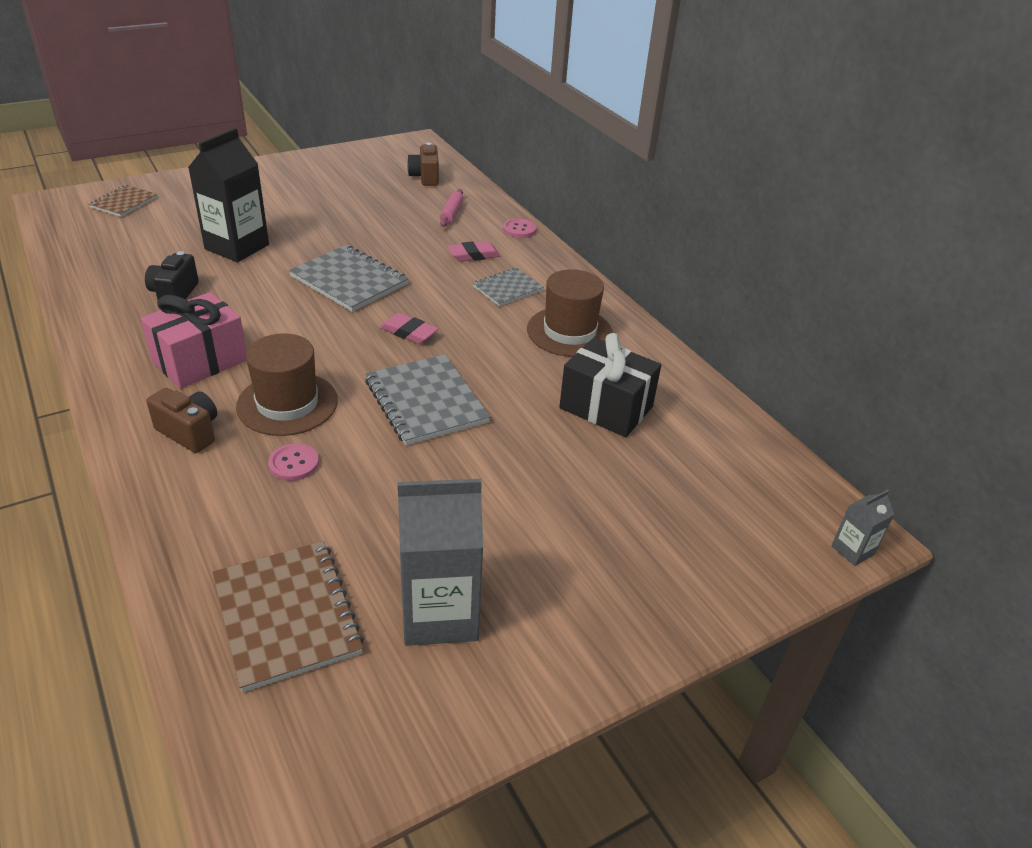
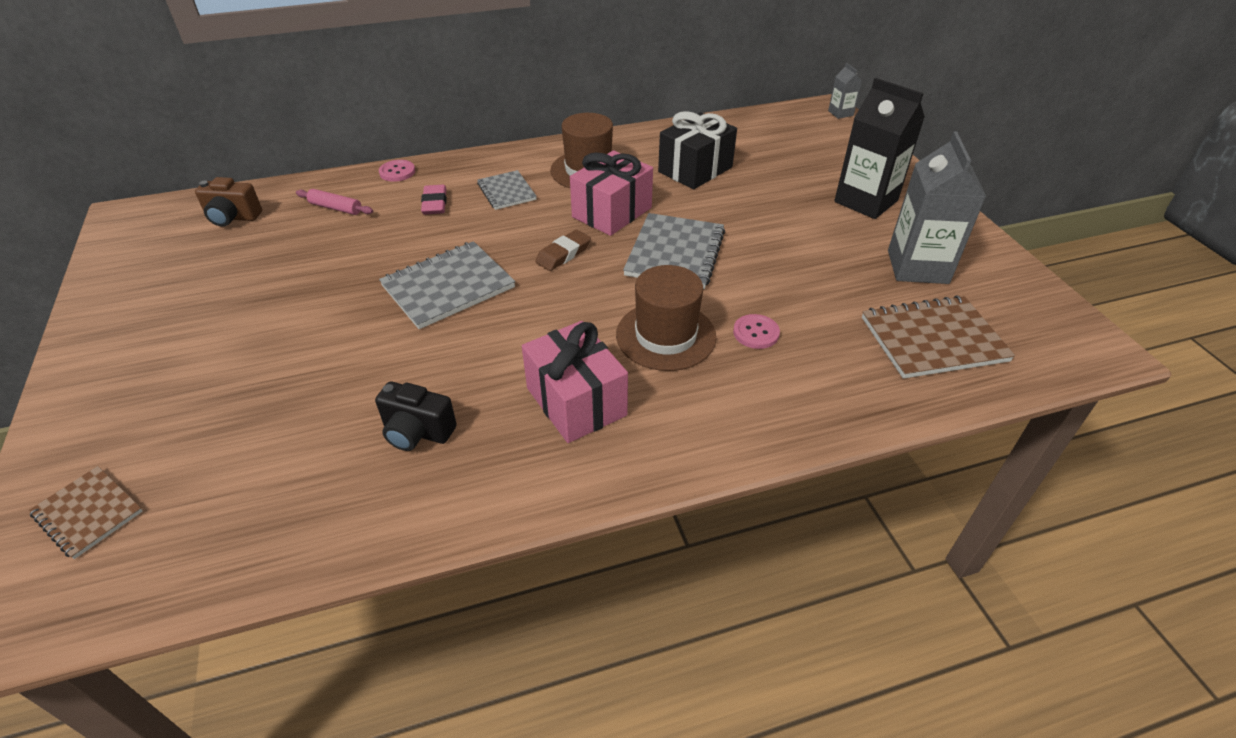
camera: 75 degrees left, 5 degrees up
brown camera [147,388,217,453] -> none
black carton [188,128,269,262] -> black carton moved to [834,78,925,219]
grey notebook [365,354,490,445] -> grey notebook turned 60 degrees counterclockwise [623,213,725,289]
pink eraser [380,313,438,344] -> brown eraser [535,230,591,271]
none -> pink gift [570,150,653,236]

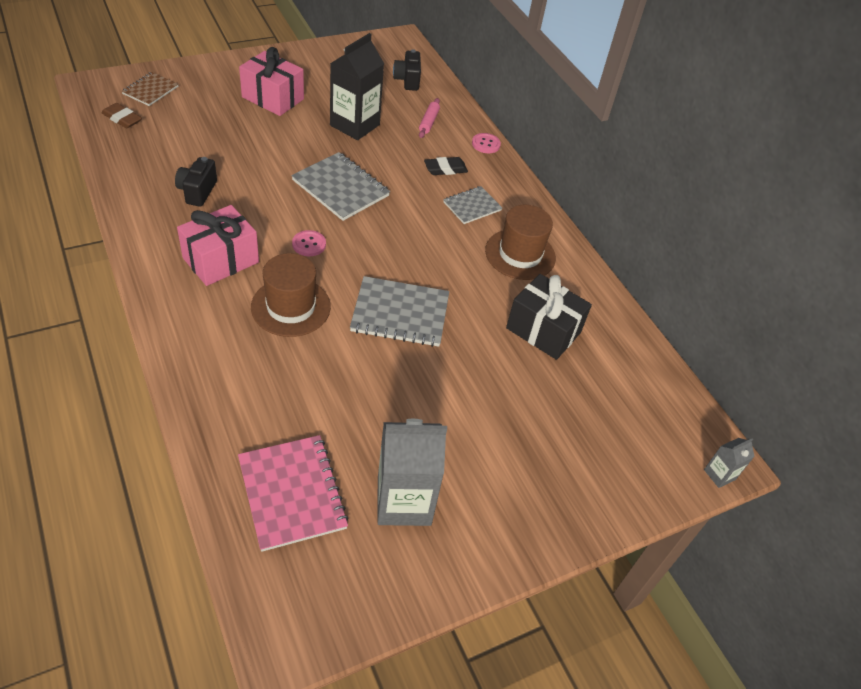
camera: 75 degrees right, 5 degrees up
brown camera [195,177,262,227] -> black camera [393,49,421,91]
pink eraser [421,185,447,215] -> black eraser [424,157,468,175]
brown eraser [535,230,591,271] -> brown eraser moved to [101,103,142,128]
pink gift [570,150,653,236] -> pink gift moved to [239,47,304,116]
pink button [733,314,780,349] -> pink button moved to [292,230,326,256]
black carton [834,78,925,219] -> black carton moved to [330,33,384,140]
brown notebook [862,296,1015,379] -> pink notebook [238,435,349,552]

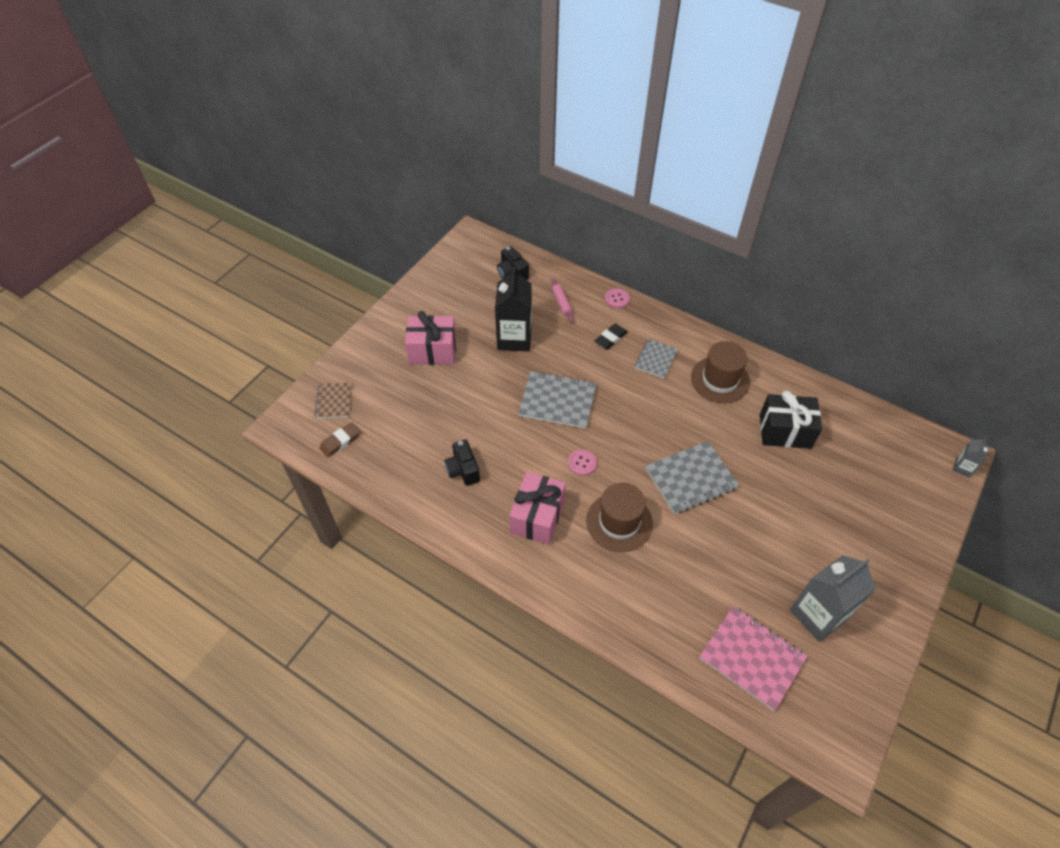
camera: 25 degrees left, 5 degrees up
brown eraser [101,103,142,128] -> brown eraser turned 45 degrees counterclockwise [319,422,360,457]

